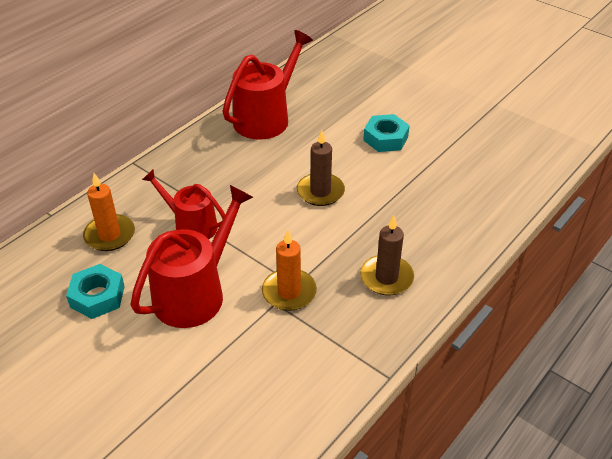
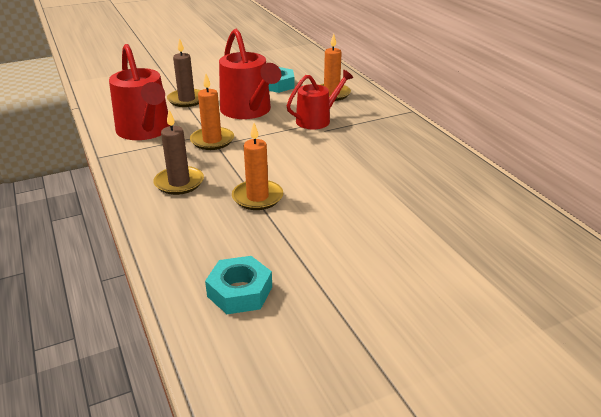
camera: 115 degrees right, 10 degrees down
red watering can [222,30,313,140] -> red watering can moved to [109,44,170,140]
brown candle [297,130,345,206] -> brown candle moved to [167,38,201,107]
turquoise nut [363,114,410,152] -> turquoise nut moved to [205,256,272,314]
none -> orange candle [232,123,283,210]

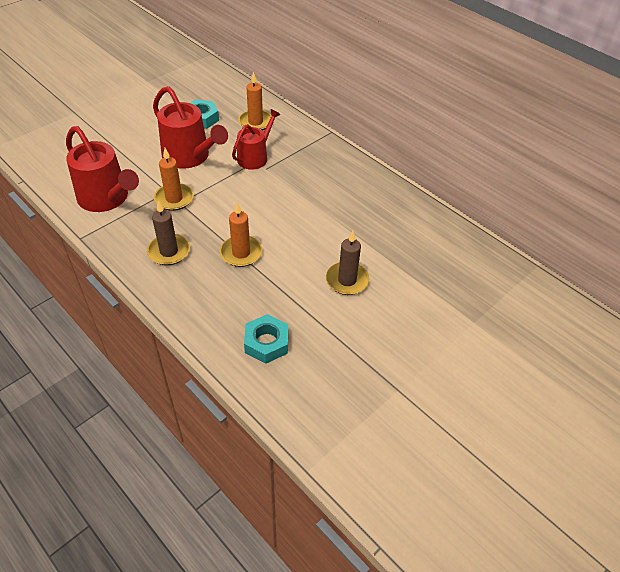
camera: 20 degrees left, 15 degrees up
brown candle [167,38,201,107] -> brown candle moved to [326,231,369,295]

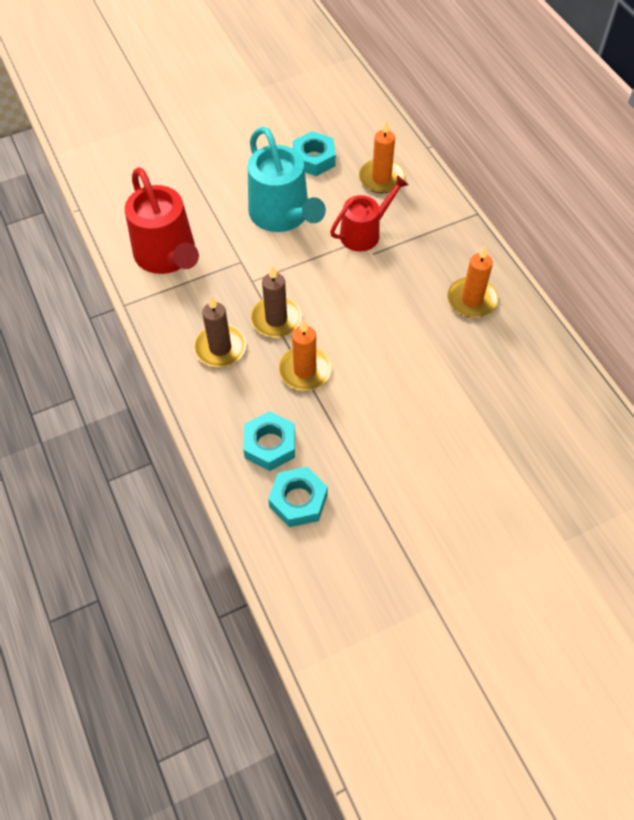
camera: 20 degrees right, 10 degrees up
red watering can [153,86,228,169] -> turquoise watering can [248,127,326,232]
orange candle [154,148,194,211] -> orange candle moved to [447,245,498,318]
brown candle [326,231,369,295] -> brown candle moved to [250,265,302,337]
none -> turquoise nut [243,411,295,471]

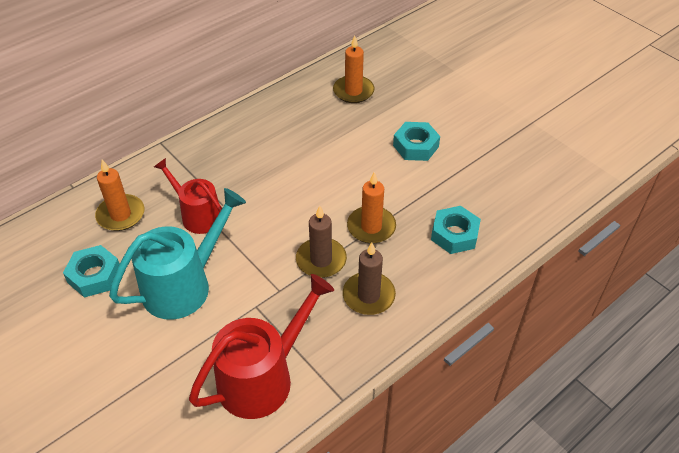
camera: 105 degrees left, 10 degrees down
turquoise nut [268,467,328,527] -> turquoise nut moved to [393,122,440,161]
orange candle [447,245,498,318] -> orange candle moved to [333,35,374,103]

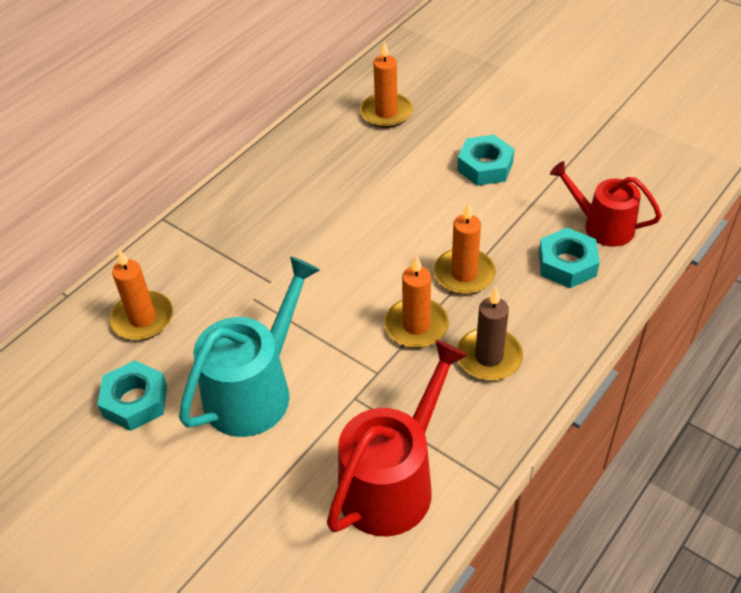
camera: 10 degrees left, 0 degrees up
red watering can [154,158,222,234] -> red watering can moved to [550,161,662,247]
brown candle [296,205,347,278] -> orange candle [384,255,449,348]

